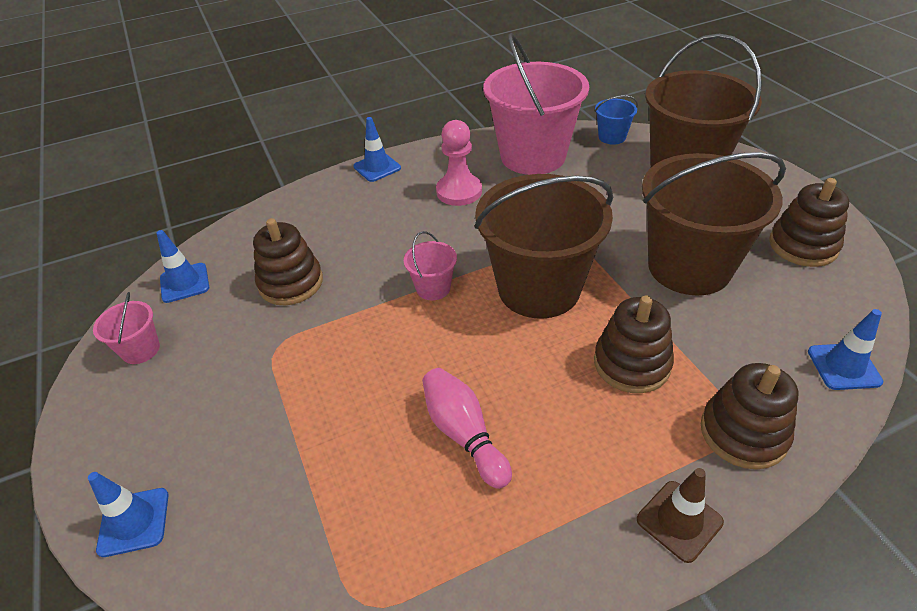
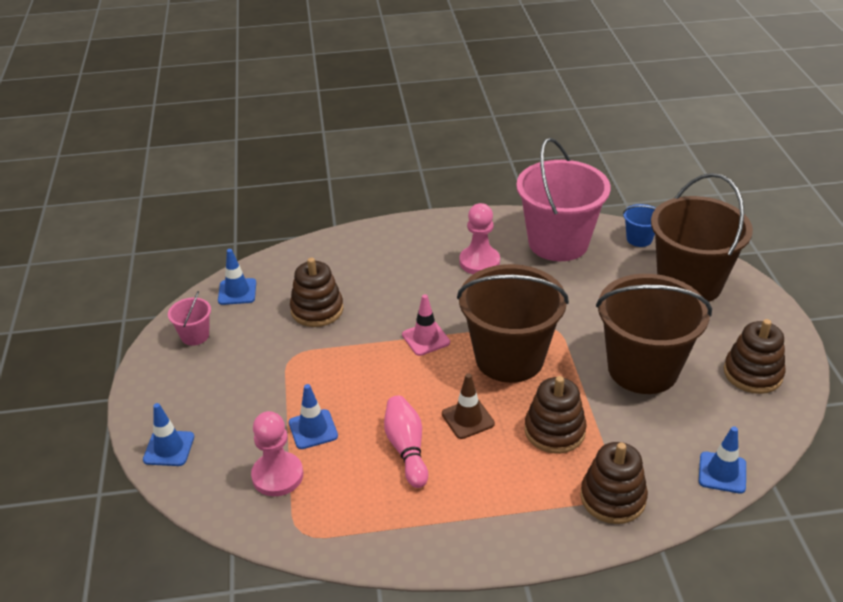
camera: 15 degrees right, 5 degrees down
blue traffic cone [353,117,401,182] -> blue traffic cone moved to [289,384,338,449]
pink bucket [404,231,457,300] -> pink traffic cone [402,294,450,356]
brown traffic cone [637,468,724,563] -> brown traffic cone moved to [442,373,495,439]
none -> pink pawn [251,411,303,496]

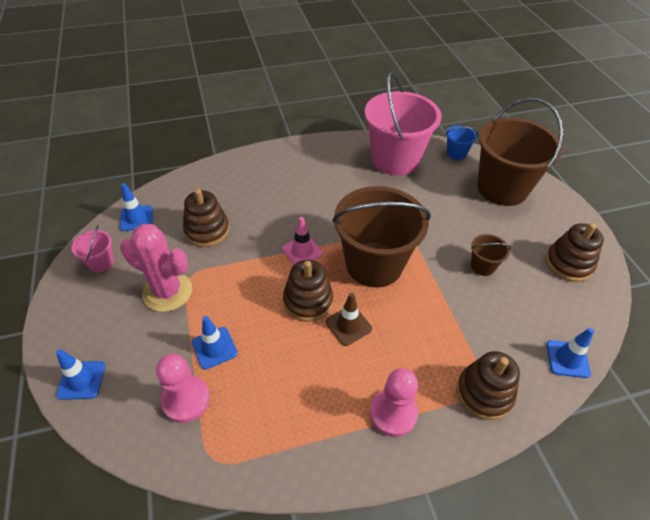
camera: 10 degrees left, 10 degrees up
pink bowling pin [384,395,428,488] -> none
pink pawn [459,203,500,274] -> pink pawn moved to [370,368,418,437]
brown stacking toy [525,376,587,454] -> brown stacking toy moved to [283,260,333,322]
brown bucket [596,274,712,394] -> brown bucket [471,234,511,276], size x0.43
none -> pink cactus [120,224,192,312]

